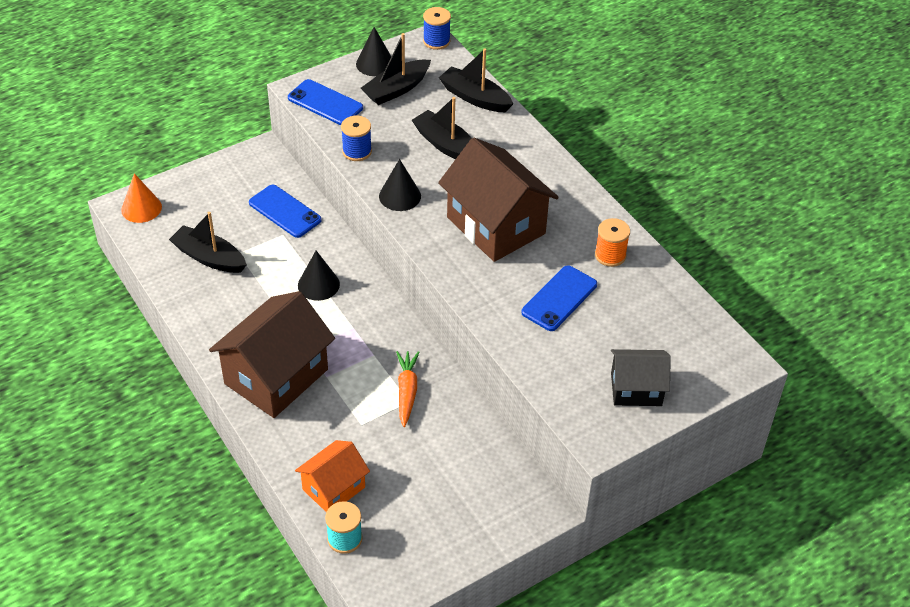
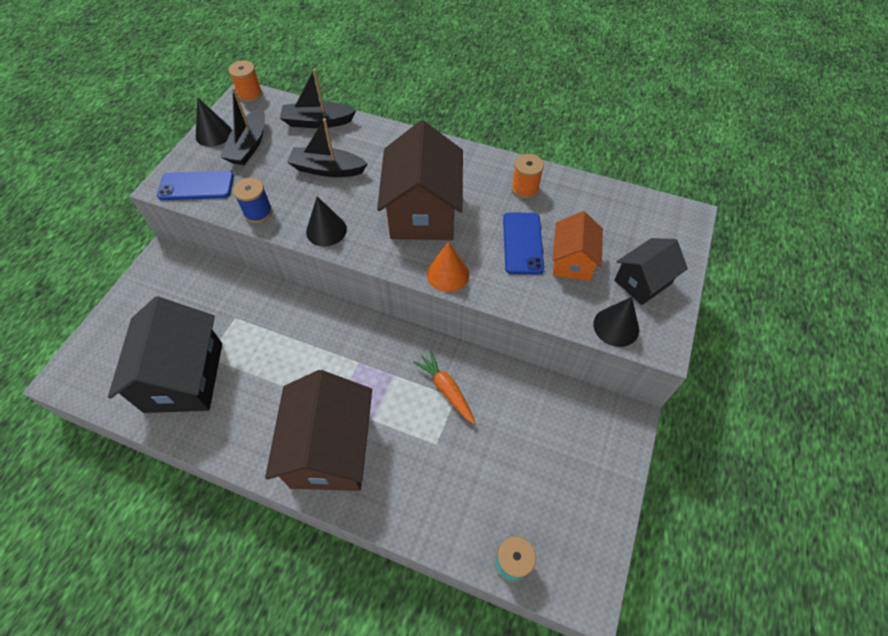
camera: 35 degrees left, 10 degrees up
orange cone [121,173,162,223] -> orange cone moved to [427,242,469,292]
black boat [169,212,247,273] -> black house [108,297,222,413]
blue phone [249,185,322,238] -> none
orange house [295,440,370,512] -> orange house moved to [552,211,603,281]
black cone [298,251,340,301] -> black cone moved to [593,297,639,347]
blue spool [423,7,451,50] -> orange spool [228,61,262,102]
brown house [438,137,559,262] -> brown house turned 75 degrees clockwise [377,120,463,240]

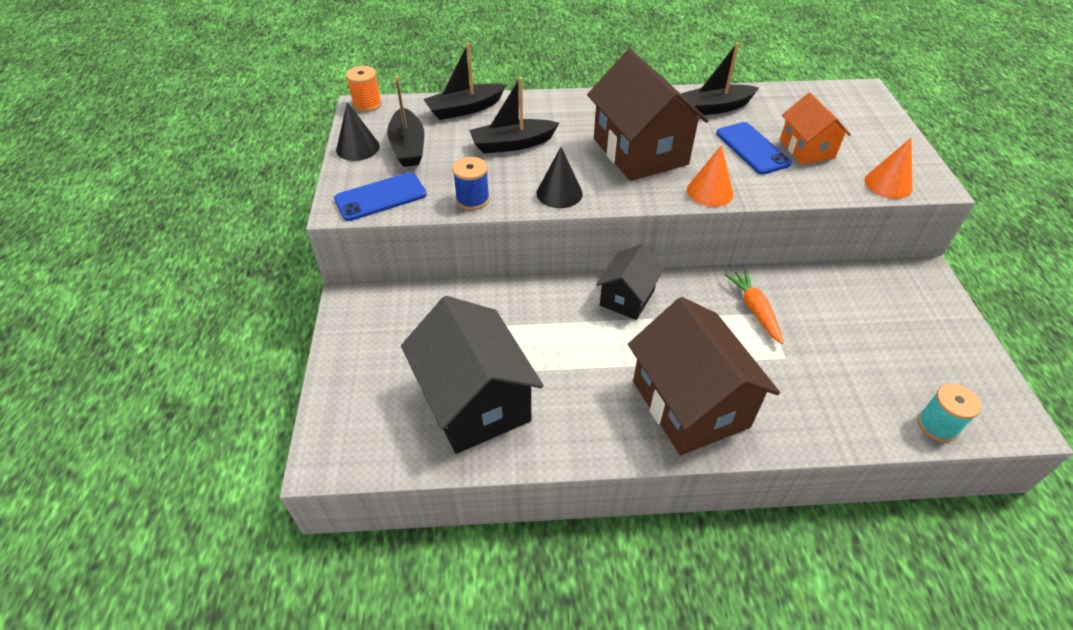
camera: 25 degrees left, 10 degrees down
orange carrot [413,351,475,424] -> orange carrot turned 45 degrees clockwise [725,269,783,344]
orange spool [511,154,544,199] -> black boat [681,42,759,116]
black cone [593,297,639,347] -> orange cone [864,138,912,199]
black house [614,238,688,305] -> black house moved to [596,244,664,320]

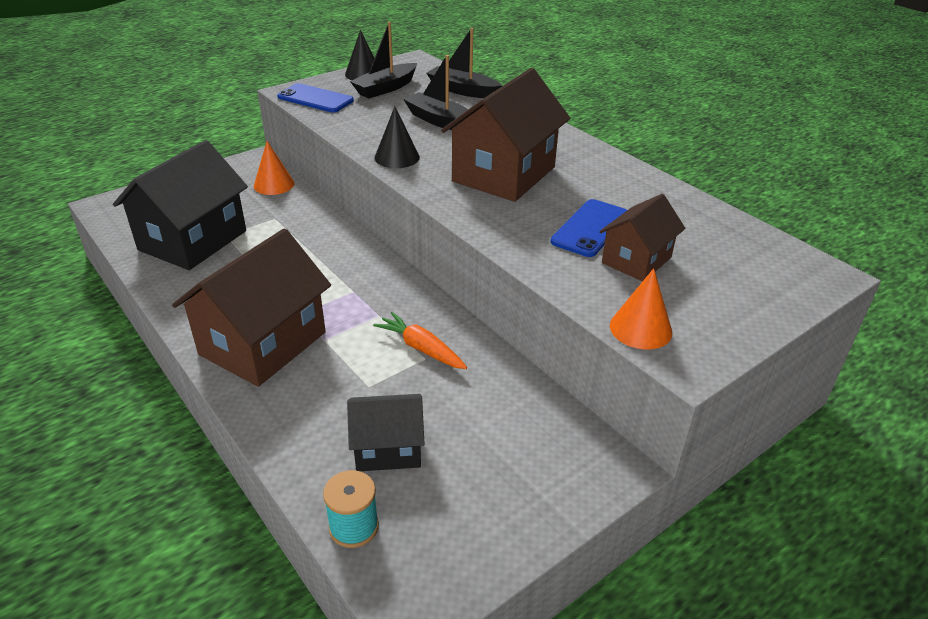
camera: 55 degrees right, 10 degrees down
orange spool [346,66,382,112] -> none
blue spool [452,157,490,210] -> none
black house [596,244,664,320] -> black house moved to [347,394,425,471]
black boat [681,42,759,116] -> none
orange cone [687,145,733,207] -> orange cone moved to [254,141,294,195]
orange carrot [725,269,783,344] -> orange carrot turned 90 degrees counterclockwise [373,312,467,369]
orange house [780,92,851,164] -> brown house [599,194,685,282]

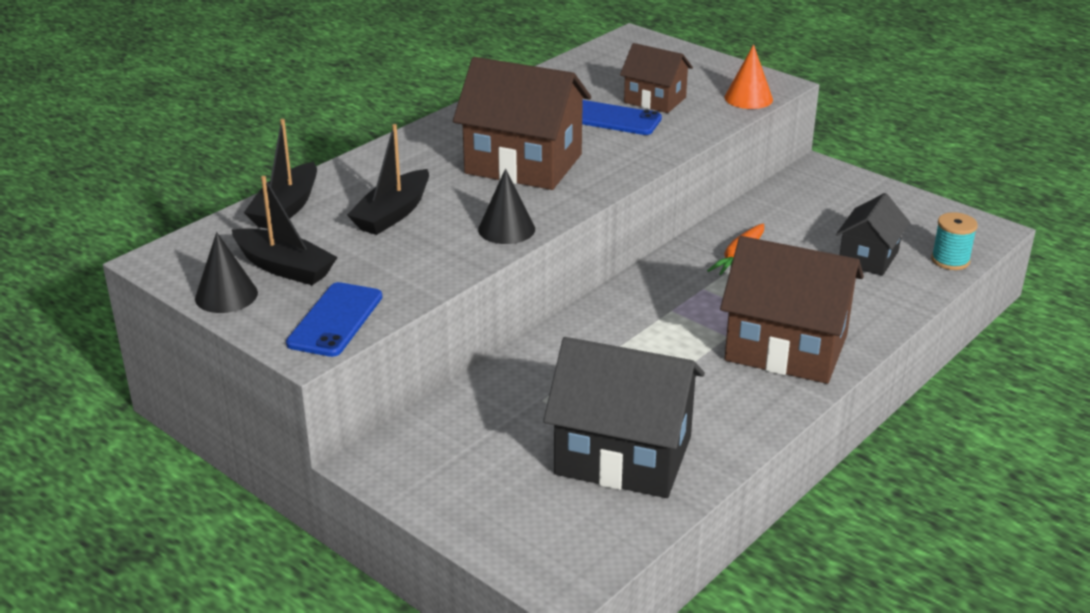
camera: 100 degrees left, 5 degrees down
orange cone [254,141,294,195] -> none
black house [347,394,425,471] -> black house turned 45 degrees clockwise [836,193,910,276]

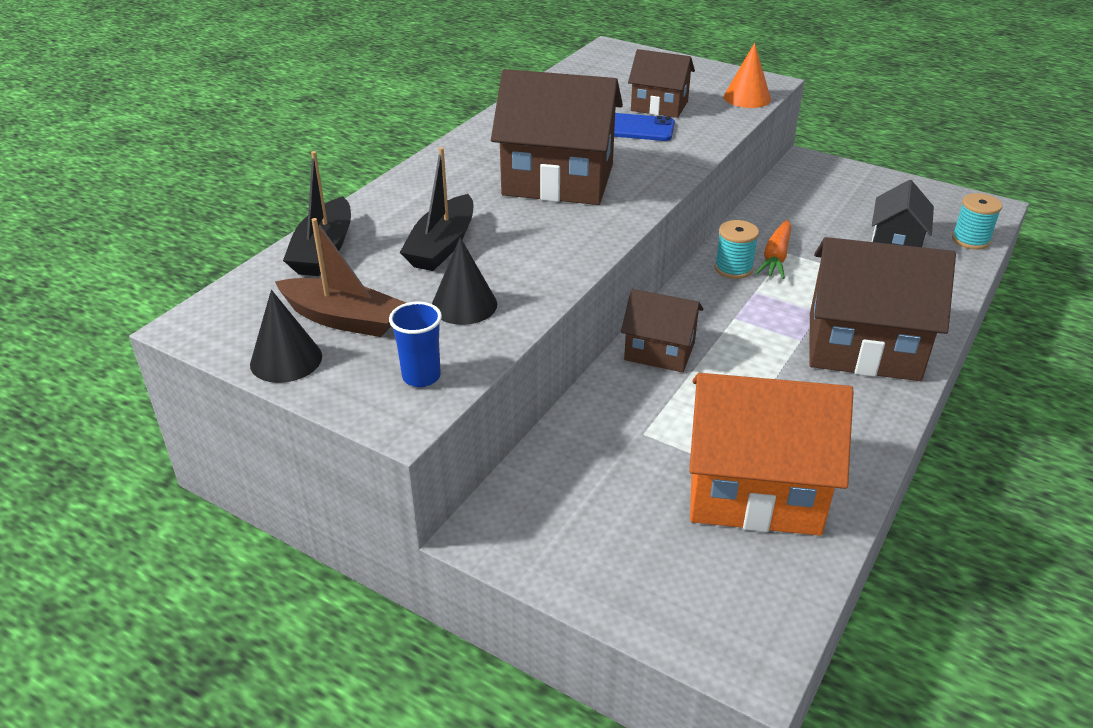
camera: 10 degrees left, 5 degrees up
black boat [231,176,338,285] -> brown boat [275,218,406,337]
blue phone [286,282,382,357] -> blue cup [389,301,442,387]
black cone [478,168,535,244] -> black cone moved to [432,237,497,325]
black house [543,337,705,498] -> orange house [689,373,854,536]
none -> brown house [621,289,703,372]
none -> turquoise spool [715,220,759,279]

